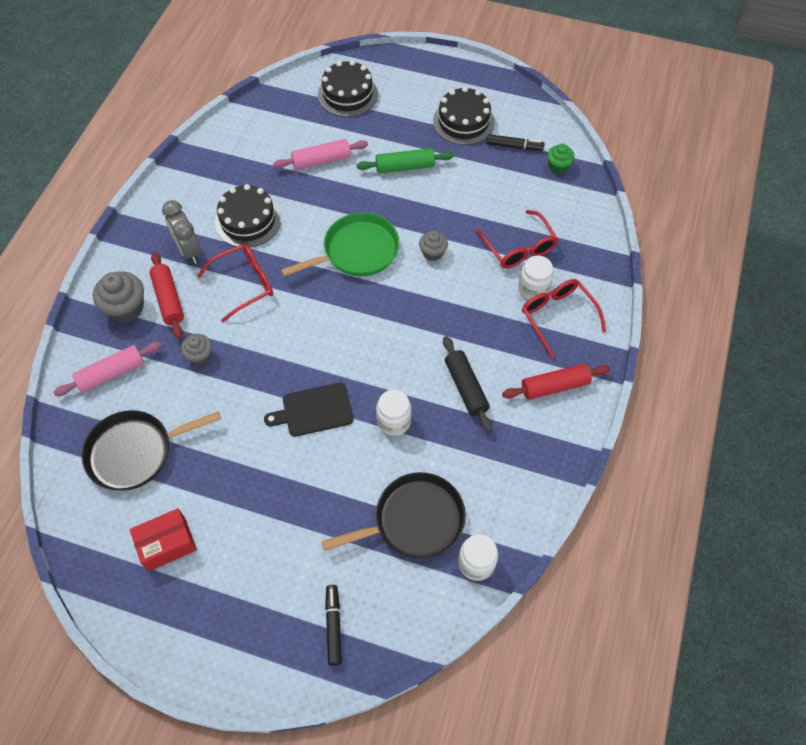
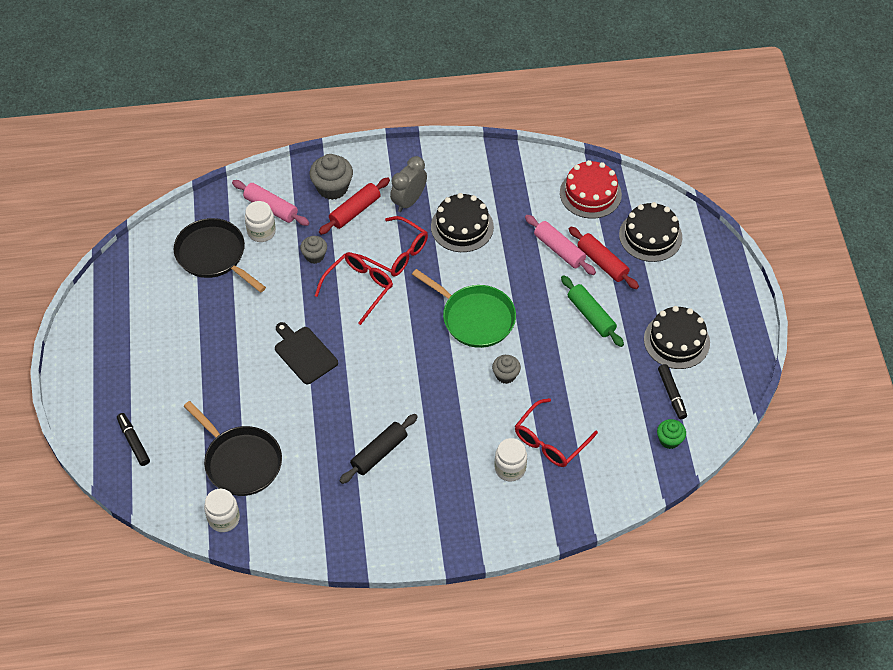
camera: 65 degrees right, 5 degrees down
red box [129,508,197,571] -> none
black marker [325,585,342,666] -> black marker turned 90 degrees counterclockwise [117,413,150,466]
white jar [376,390,412,436] -> white jar moved to [245,201,276,242]
red rolling pin [502,364,610,400] -> red rolling pin moved to [569,227,639,289]
red glasses [522,279,606,358] -> red glasses moved to [315,252,393,325]
none -> red cake [560,160,622,219]

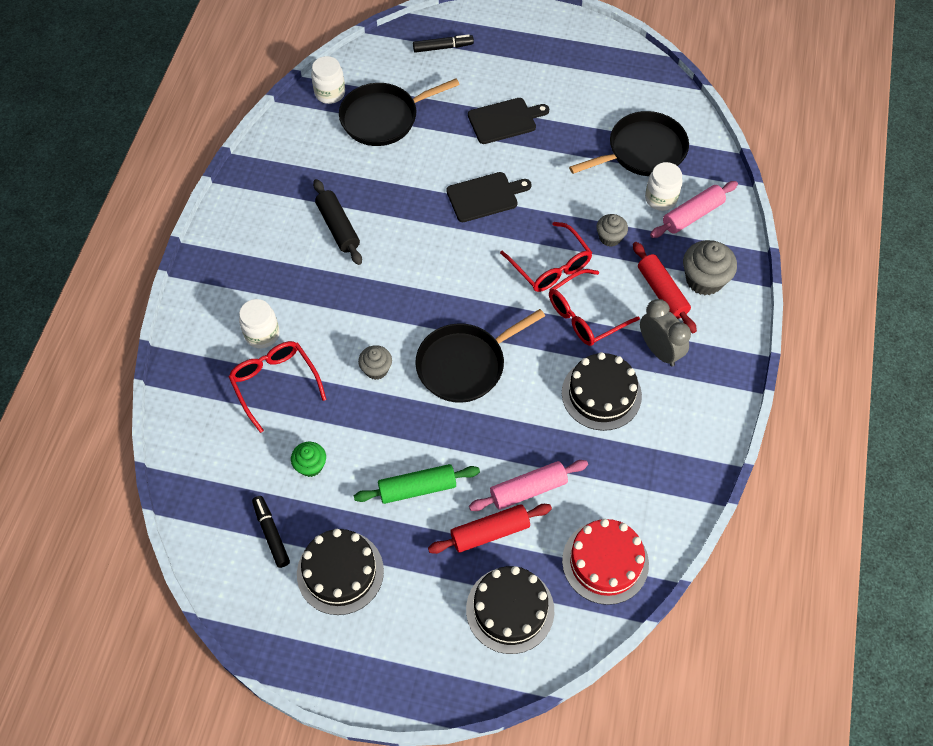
camera: 110 degrees right, 5 degrees up
green pan [412,269,516,348] -> black pan [415,309,545,403]
green cupcake [657,419,686,449] -> green cupcake moved to [291,442,326,477]
black marker [658,364,687,419] -> black marker turned 60 degrees clockwise [252,496,290,568]
none -> black cutting board [468,98,549,144]

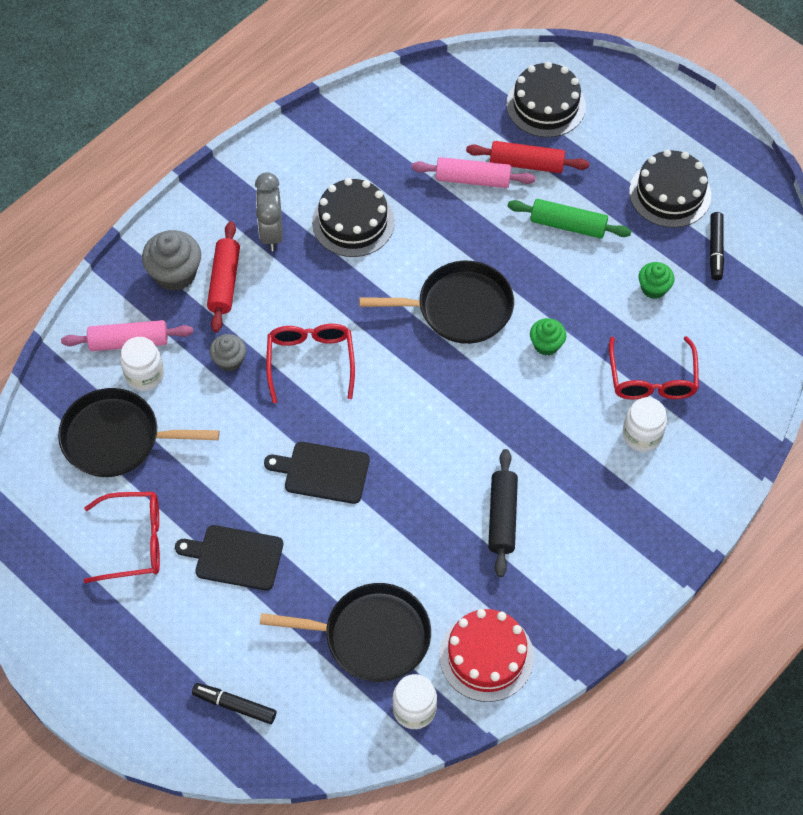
camera: 150 degrees left, 0 degrees up
grey cupcake [358,345,392,380] -> green cupcake [530,318,566,356]
red glasses [549,269,640,346] -> red glasses moved to [83,492,160,583]
red cake [562,519,649,605] -> red cake moved to [439,609,534,702]

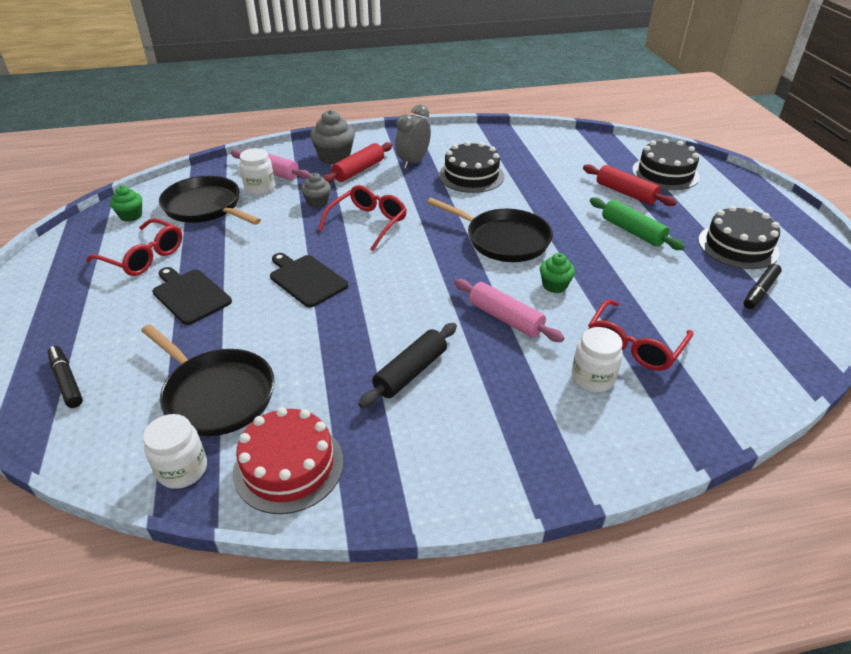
camera: 35 degrees right, 20 degrees down
pink rolling pin [412,157,536,188] -> pink rolling pin moved to [454,279,564,342]
green cupcake [639,262,674,299] -> green cupcake moved to [110,186,142,222]

